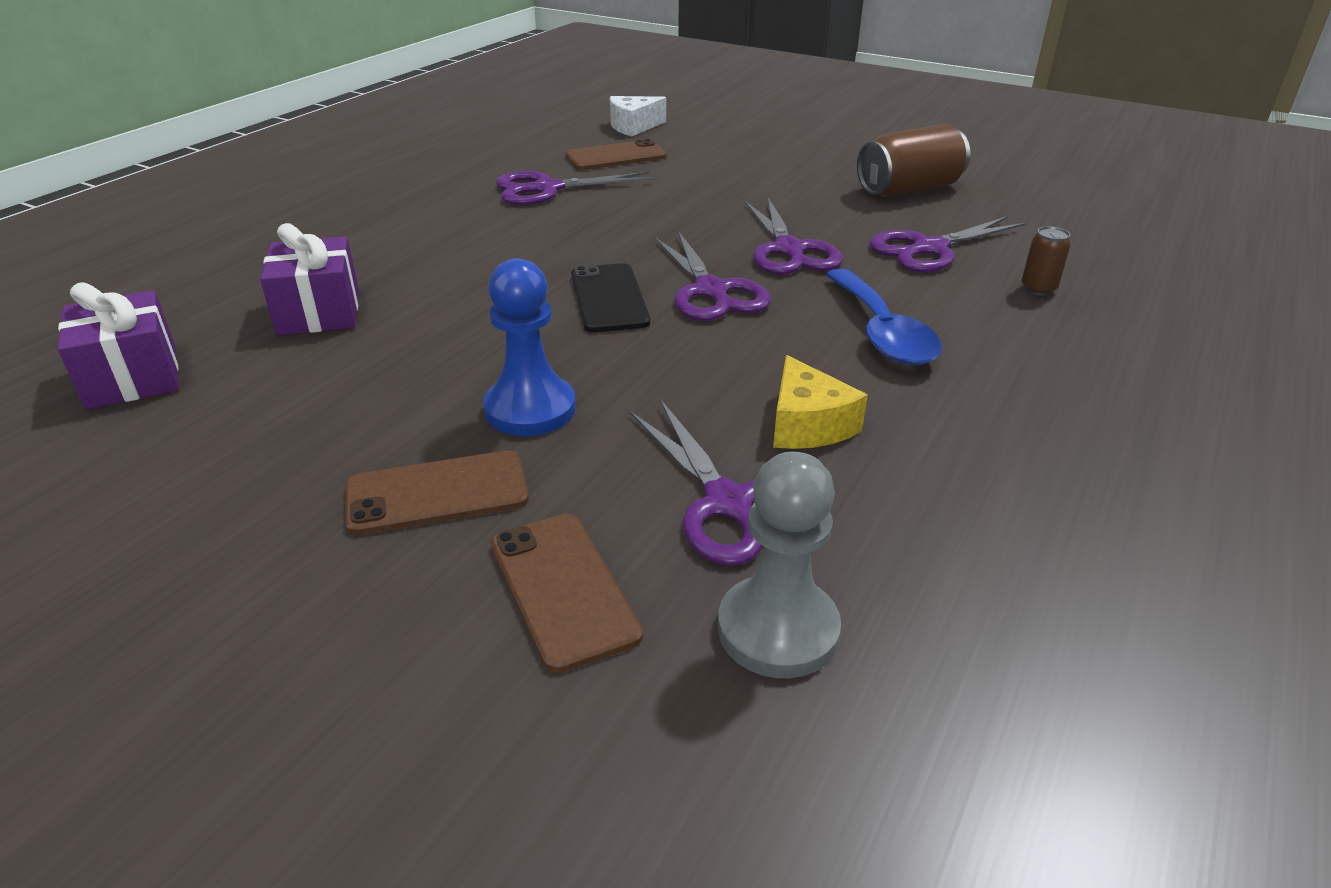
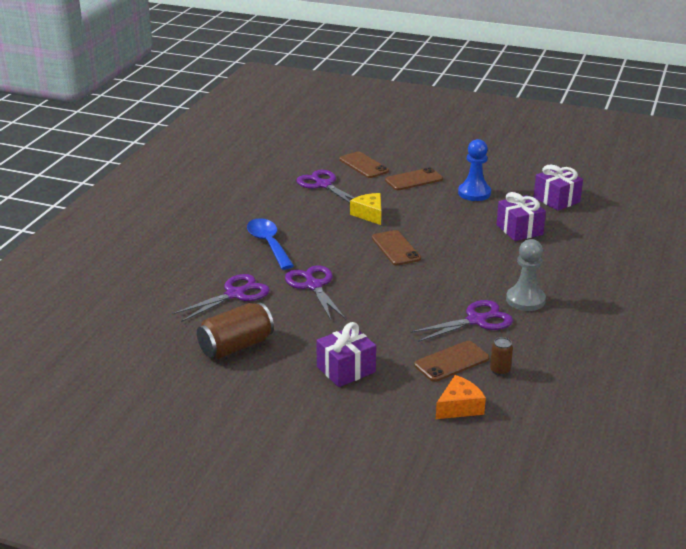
camera: 170 degrees right, 5 degrees down
blue pawn [483,258,576,436] -> blue pawn moved to [458,139,491,201]
black phone [571,263,650,333] -> brown phone [372,230,421,266]
white cheese [610,96,666,137] -> orange cheese [436,375,486,419]
purple scissors [654,231,771,321] -> none
grey pawn [718,452,841,678] -> grey pawn moved to [506,239,546,311]
yellow cheese [773,355,868,449] -> yellow cheese moved to [350,193,381,225]
brown can [1022,226,1071,296] -> brown can moved to [490,337,513,376]
none -> purple gift [316,322,376,387]

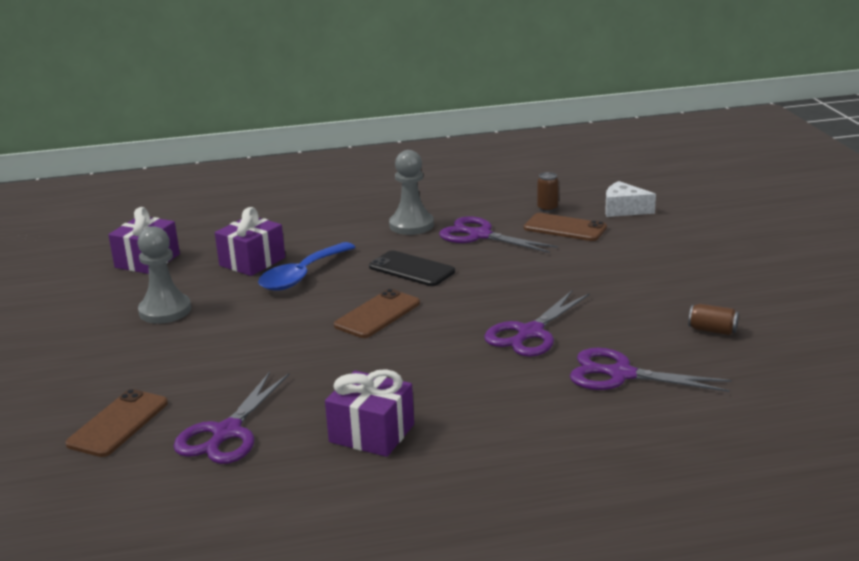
camera: 120 degrees left, 5 degrees down
brown can [197,303,274,359] -> brown can [688,304,739,335], size x0.49
blue spoon [247,218,294,270] -> blue spoon moved to [258,242,355,291]
purple gift [316,322,376,387] -> purple gift moved to [325,369,414,457]
yellow cheese [350,193,381,225] -> none
brown phone [385,167,443,190] -> none
orange cheese [436,375,486,419] -> white cheese [605,181,656,217]
blue pawn [458,139,491,201] -> grey pawn [137,226,191,324]
none -> black phone [369,250,455,286]

